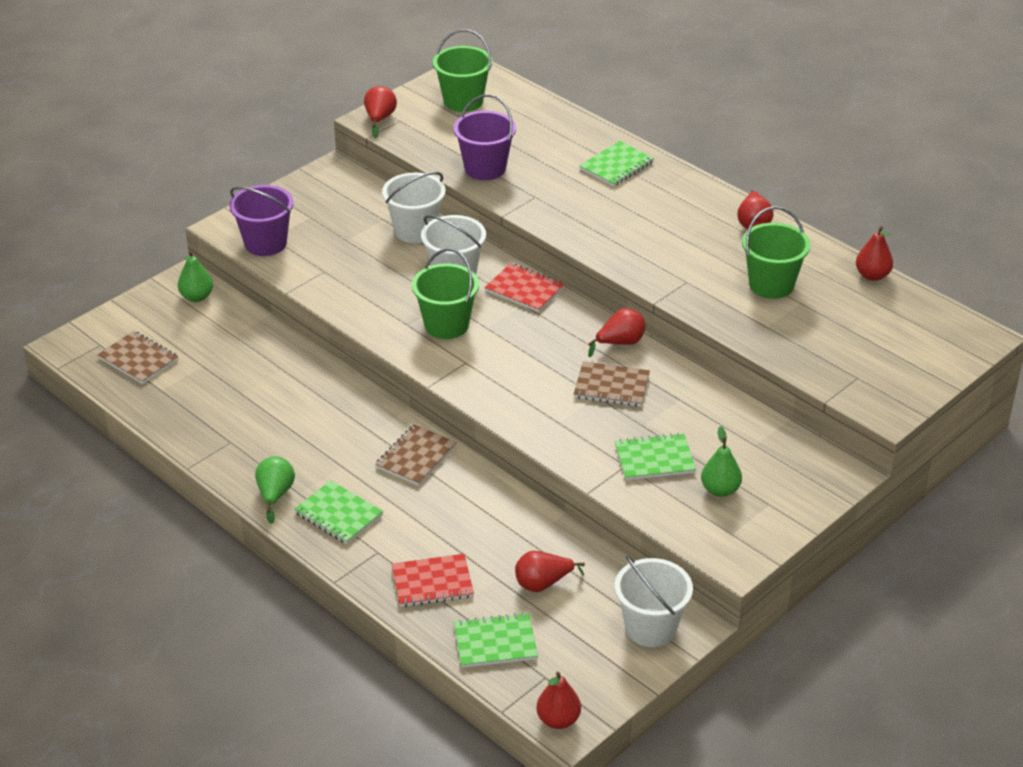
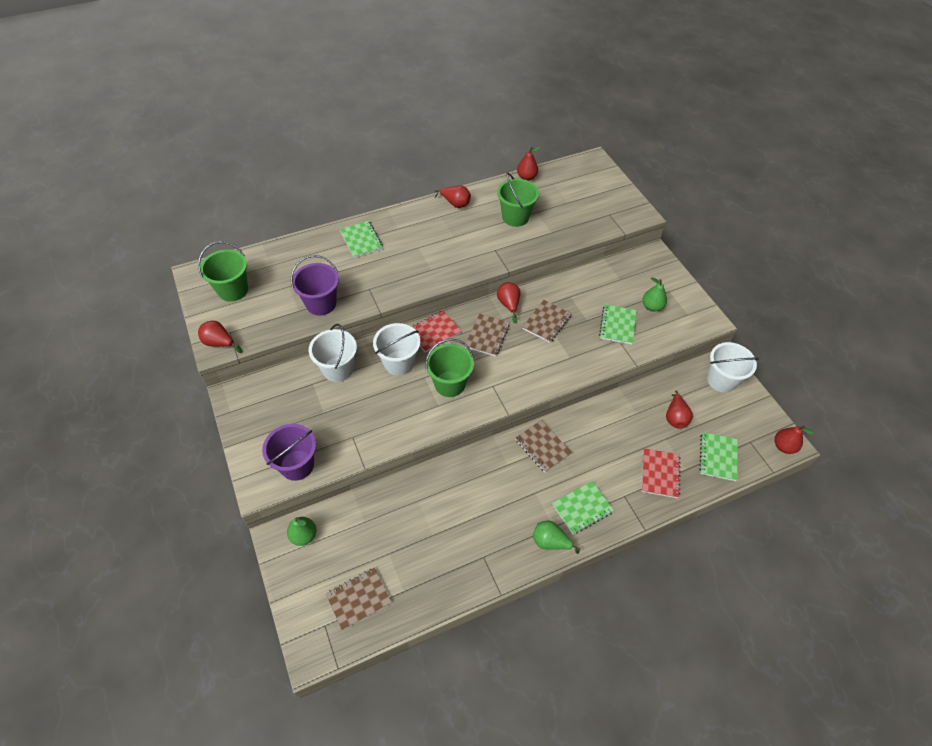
camera: 70 degrees left, 15 degrees up
none -> brown notebook [465,313,510,357]

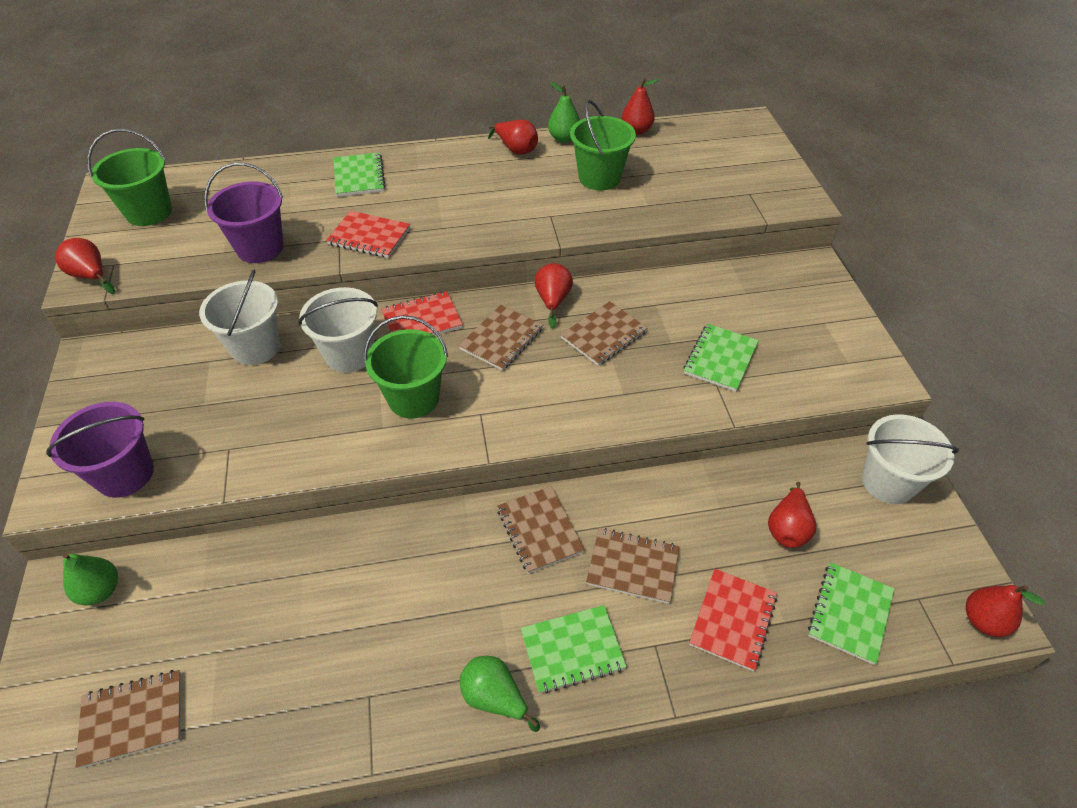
camera: 15 degrees right, 5 degrees down
green pear [643,277,667,312] -> green pear moved to [548,82,580,143]
none -> red notebook [326,211,410,258]
none -> brown notebook [586,528,679,604]

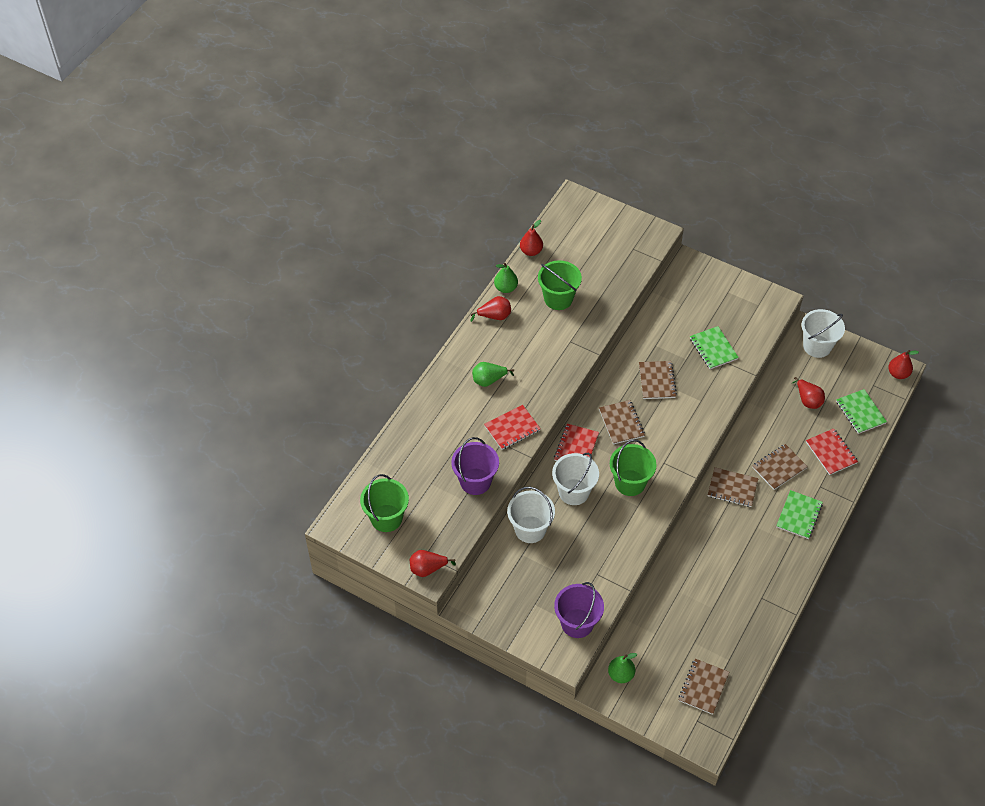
camera: 50 degrees left, 5 degrees up
green notebook [334,152,385,197] -> none
green pear [460,656,540,732] -> green pear moved to [472,362,514,387]
red pear [535,263,573,329] -> none

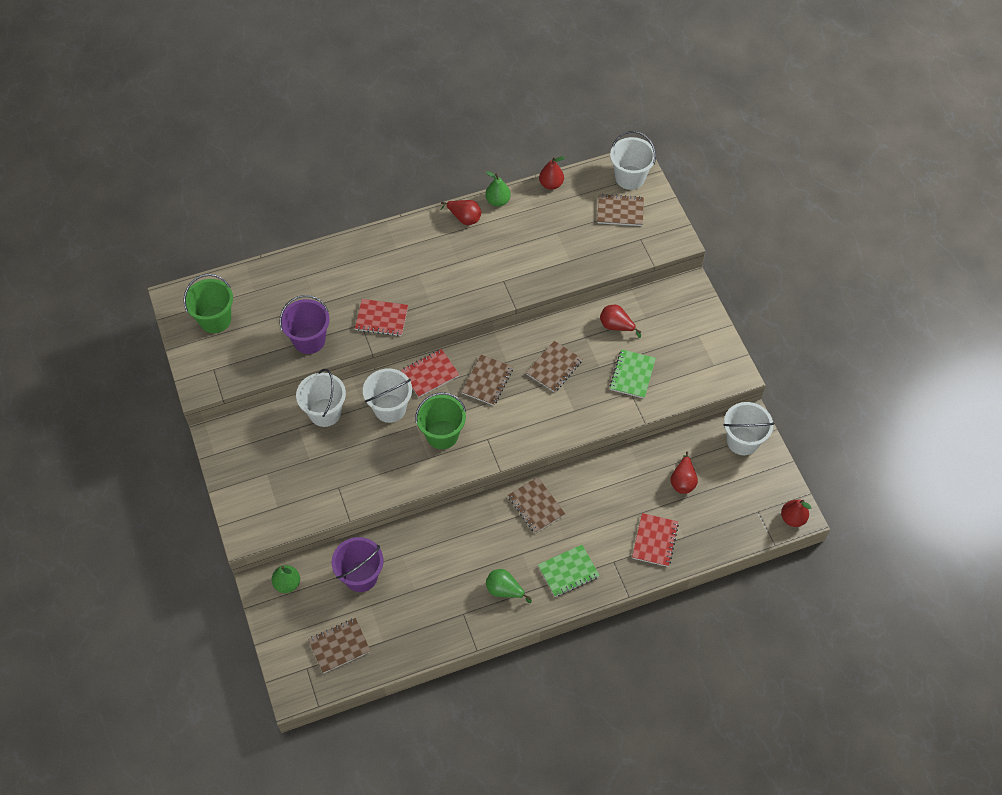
camera: 40 degrees right, 5 degrees up
red pear [410,550,456,577] -> red pear moved to [600,305,641,338]
green pear [472,362,514,387] -> green pear moved to [486,569,532,603]
green bucket [538,260,582,310] -> none
purple bucket [554,582,604,638] -> purple bucket moved to [332,537,383,592]
brown notebook [752,444,808,490] -> brown notebook moved to [597,194,644,226]
green notebook [836,389,887,434] -> none
none -> white bucket [610,131,656,190]

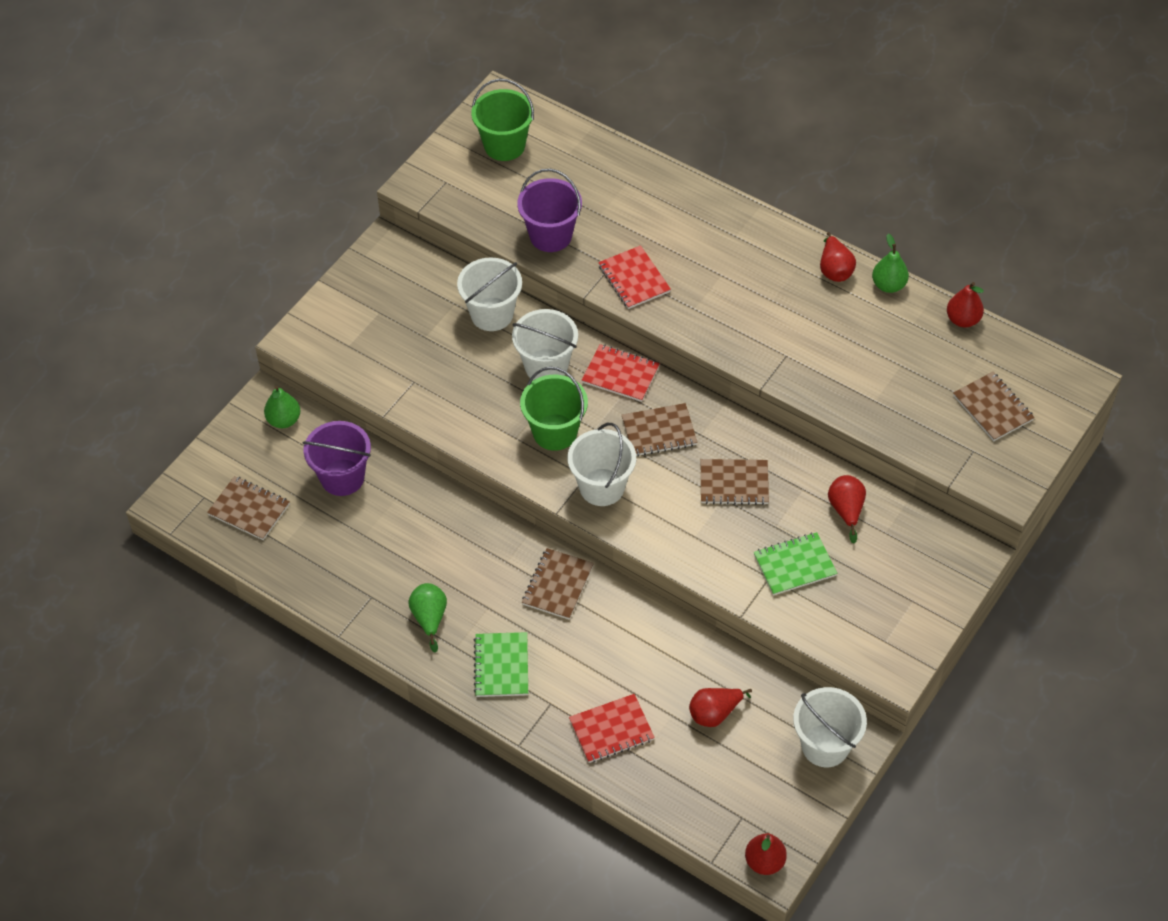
camera: 55 degrees right, 5 degrees down
green notebook [538,545,600,597] -> green notebook turned 60 degrees clockwise [474,632,528,697]
white bucket [610,131,656,190] -> white bucket moved to [567,423,636,506]

